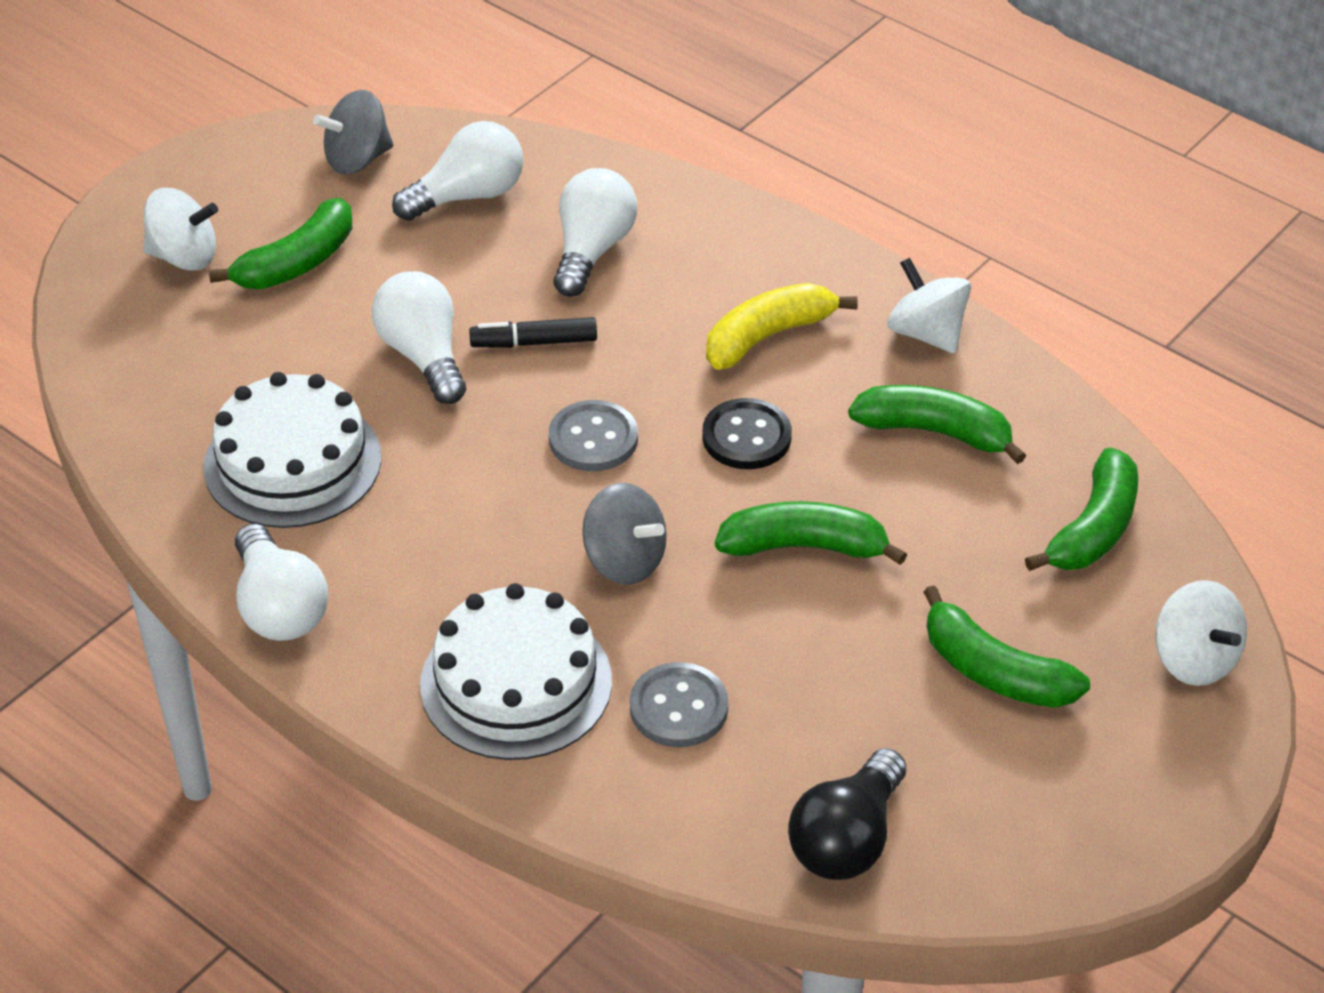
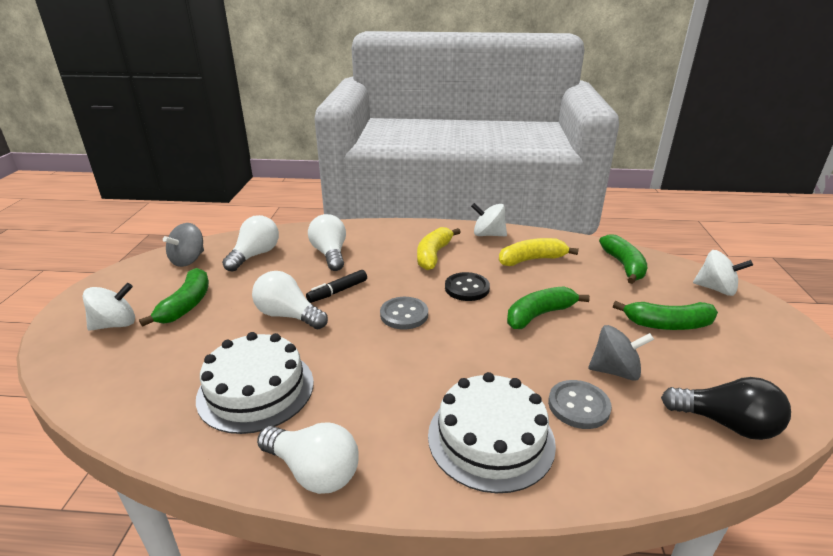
camera: 35 degrees left, 15 degrees down
grey spinning top [582,483,667,585] -> grey spinning top moved to [588,325,654,381]
black light bulb [788,748,906,880] -> black light bulb turned 60 degrees counterclockwise [661,377,791,440]
green banana [848,385,1026,464] -> yellow banana [499,238,579,266]

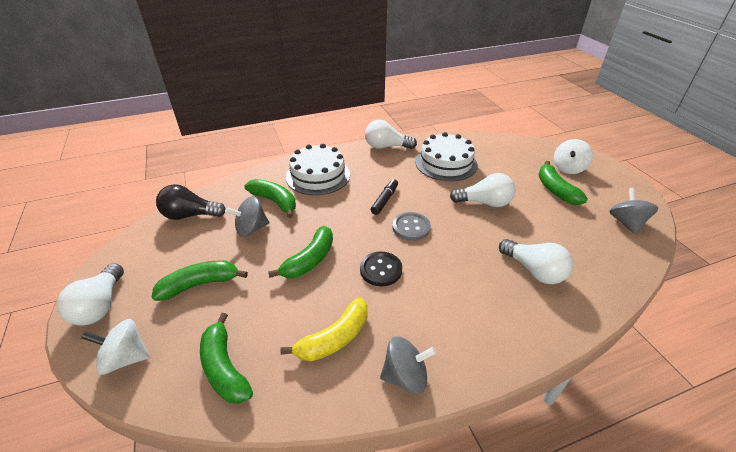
camera: 155 degrees right, 10 degrees up
white light bulb [222,215,279,272] -> white light bulb moved to [57,263,124,326]
black marker [306,270,367,303] -> black marker moved to [371,179,398,215]
yellow banana [417,227,461,270] -> none
white spinning top [471,203,507,236] -> grey spinning top [380,336,436,394]
grey button [548,380,612,429] -> green banana [244,179,296,218]

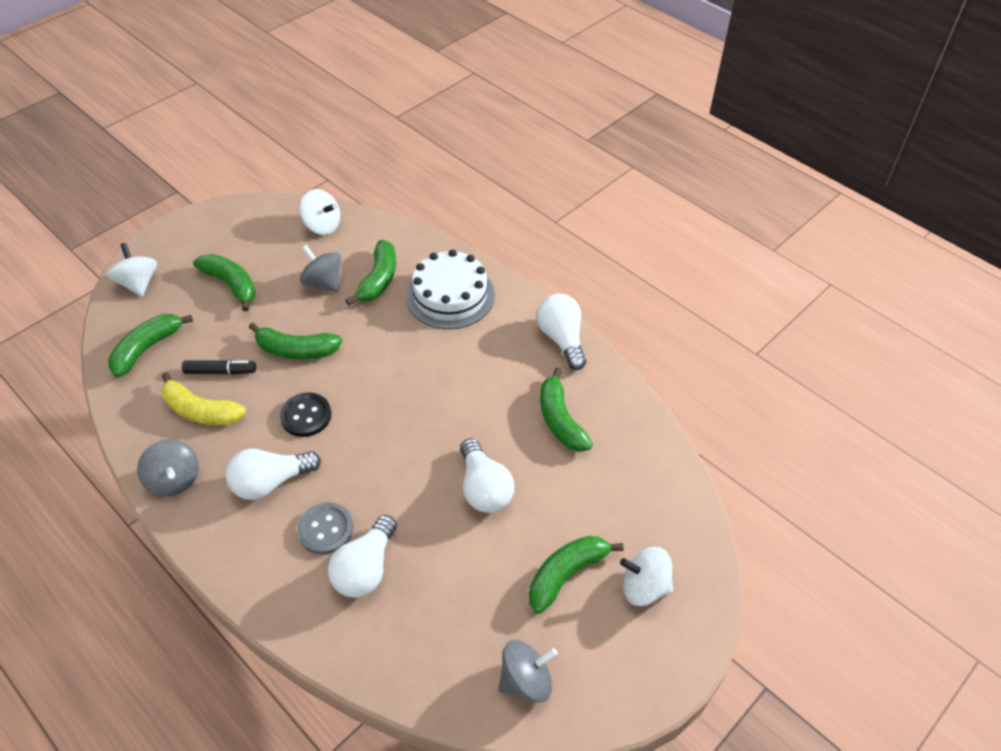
camera: 65 degrees right, 10 degrees up
white light bulb [57,263,124,326] -> white light bulb moved to [226,449,321,500]
black light bulb [156,184,226,220] -> white spinning top [300,189,340,235]
black marker [371,179,398,215] -> black marker moved to [182,360,256,374]
grey button [392,212,431,241] -> grey button moved to [297,502,353,555]
white cake [415,132,478,181] -> green banana [540,368,593,452]

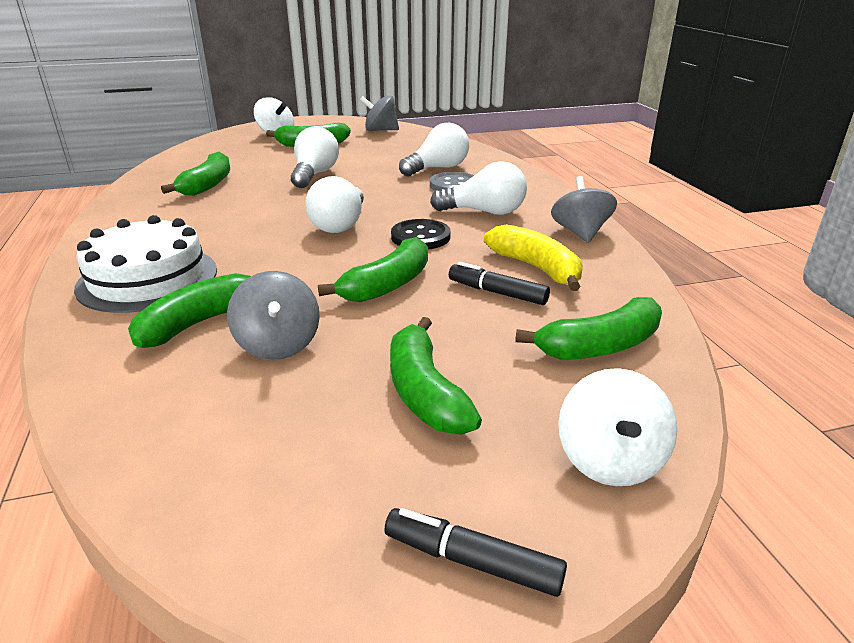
camera: 150 degrees left, 20 degrees down
green banana [249,323,342,359] -> green banana turned 90 degrees clockwise [318,237,428,302]
white spinning top [300,189,340,235] -> none
white light bulb [537,294,586,370] -> white light bulb moved to [305,176,364,233]
none -> black marker [384,508,567,597]

